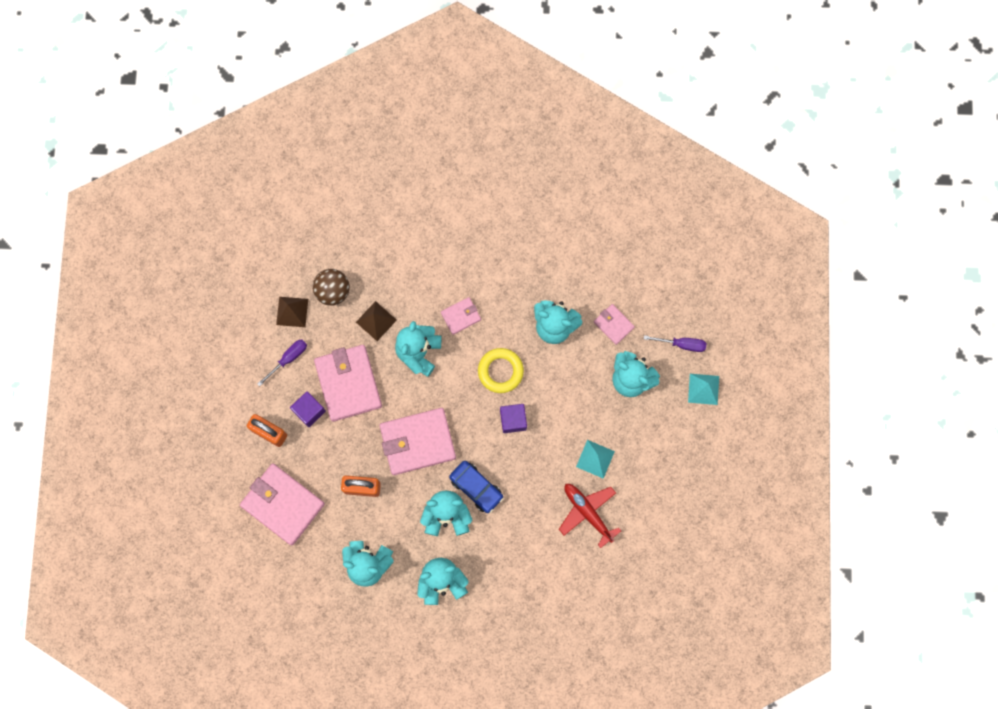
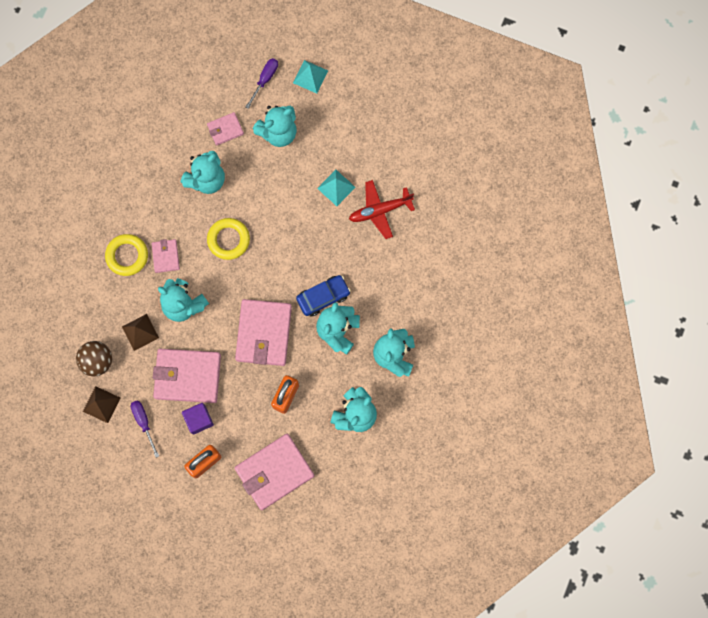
camera: 70 degrees left, 0 degrees up
purple cube [500,404,527,433] -> none
none -> yellow ring [105,234,148,276]

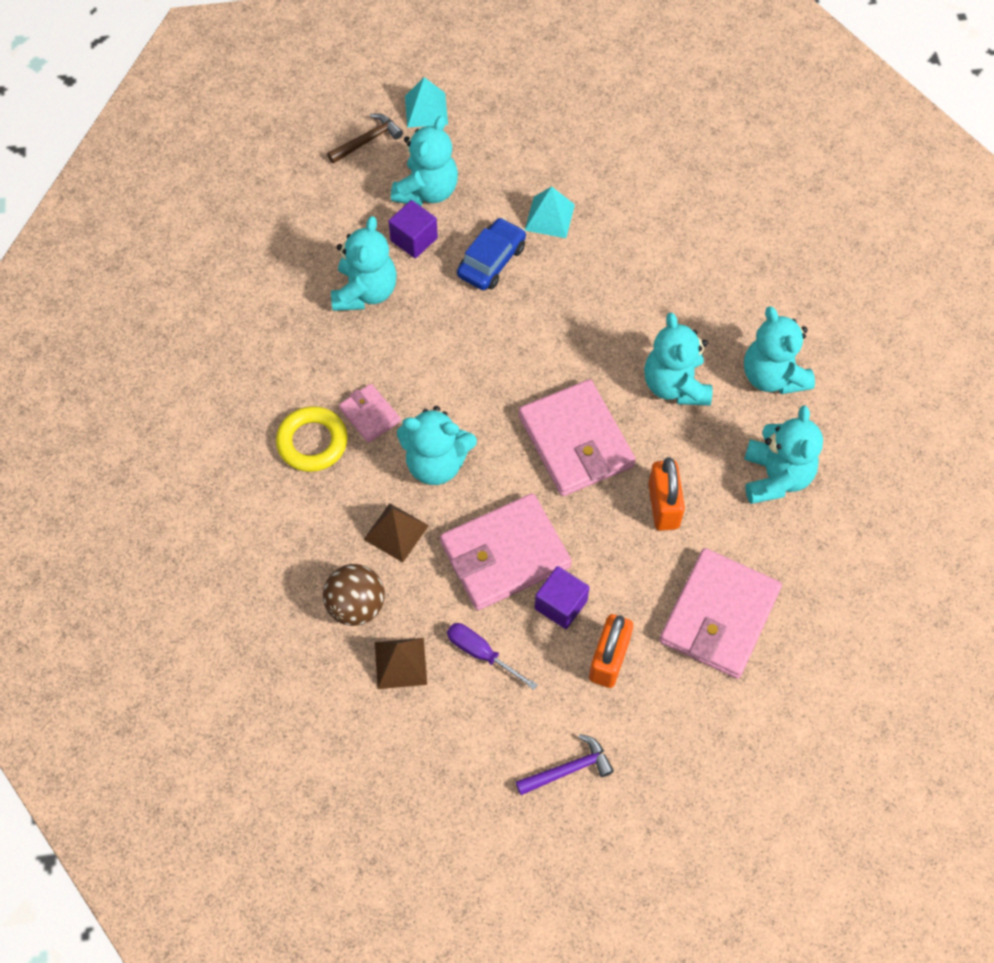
camera: 30 degrees left, 15 degrees down
pink wallet [207,112,244,146] -> none
yellow ring [207,218,250,260] -> none
purple screwdriver [246,58,278,109] -> brown hammer [327,113,403,164]
blue car [296,275,351,316] -> blue car moved to [457,218,526,290]
red plane [349,180,415,239] -> none
none -> purple cube [388,200,438,258]
none -> purple hammer [516,734,614,795]

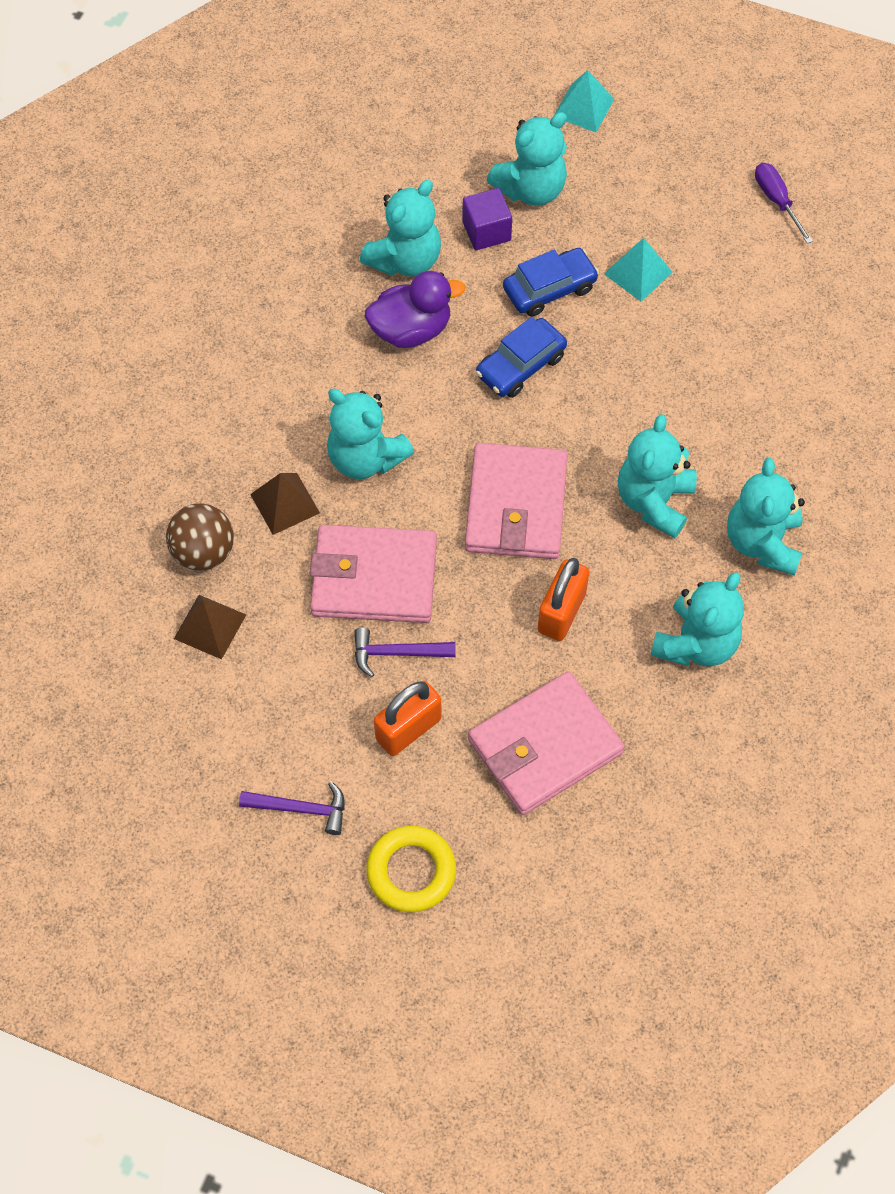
camera: 30 degrees right, 0 degrees up
yellow ring [276,406,348,472] -> yellow ring moved to [366,826,456,912]
brown hammer [327,113,403,164] -> none
pink wallet [339,384,401,443] -> none
purple screwdriver [447,623,538,690] -> purple screwdriver moved to [755,163,813,244]
purple cube [535,566,590,629] -> purple hammer [354,628,455,677]
none -> purple duck [365,271,465,348]
none -> blue car [476,317,567,398]

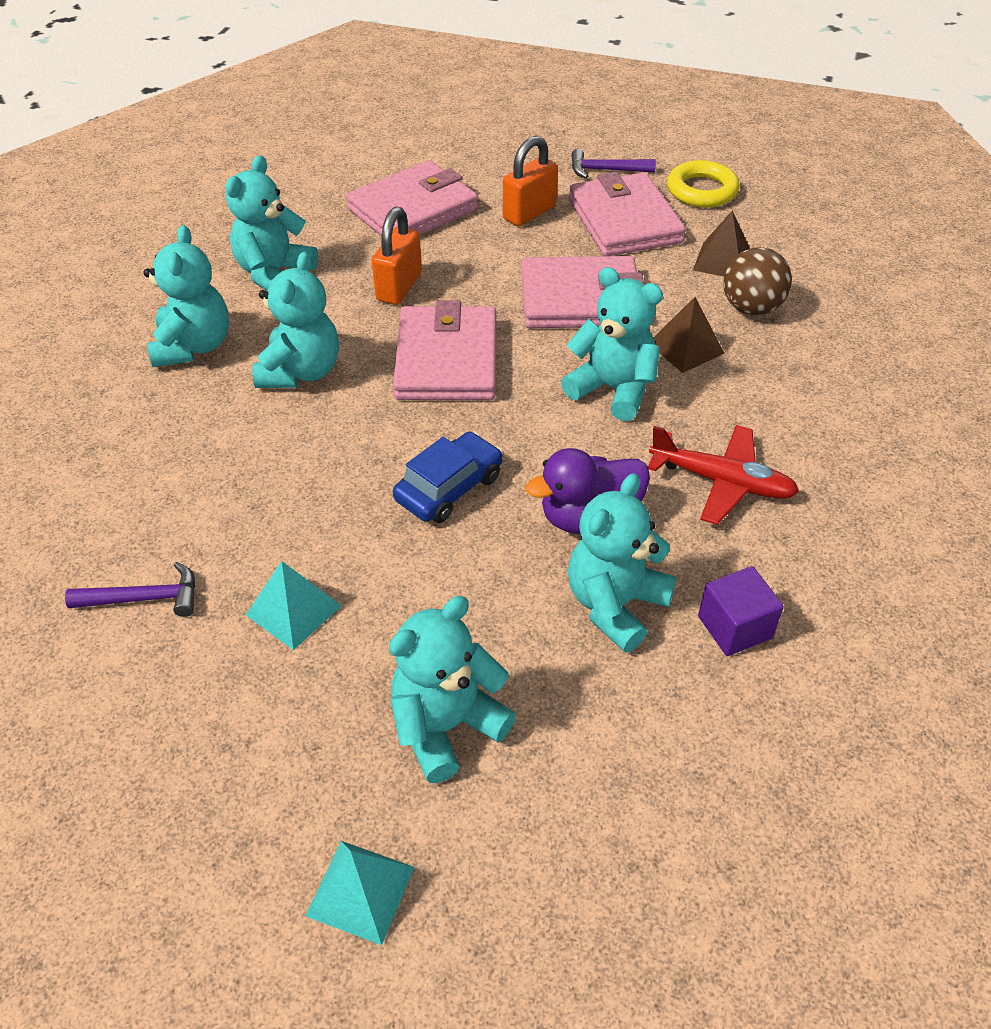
camera: 175 degrees right, 15 degrees down
purple hammer [354,628,455,677] -> purple hammer moved to [65,562,196,617]
yellow ring [366,826,456,912] -> yellow ring moved to [667,160,740,208]
purple cube [462,188,512,250] -> purple cube moved to [698,566,784,656]
blue car [503,248,599,317] -> none
purple screwdriver [755,163,813,244] -> none
none -> pink wallet [569,172,686,256]
none -> red plane [648,425,799,525]

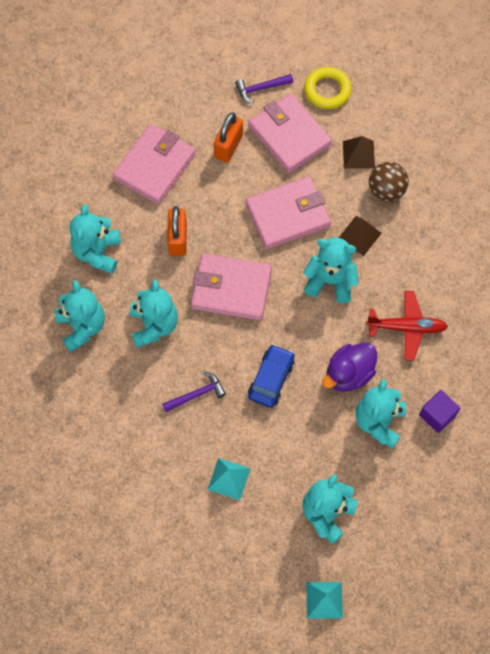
camera: 20 degrees left, 20 degrees up
purple hammer [65,562,196,617] -> purple hammer moved to [162,371,226,412]
pink wallet [393,300,496,400] -> pink wallet turned 60 degrees counterclockwise [191,253,272,321]

